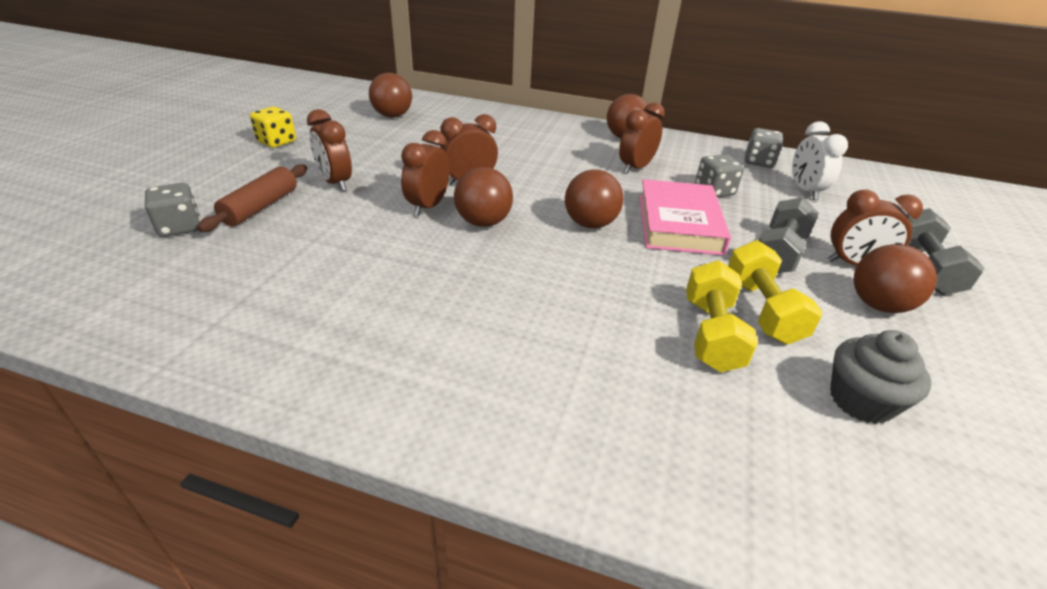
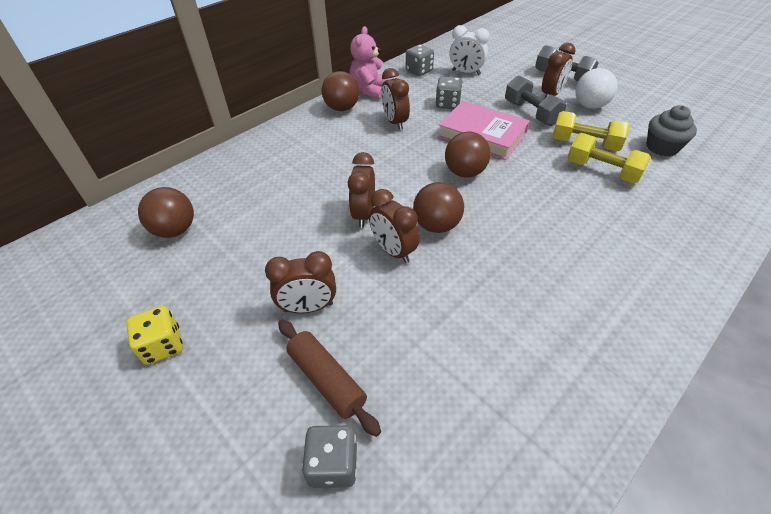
camera: 60 degrees left, 10 degrees up
brown ball [853,244,937,313] -> white ball [575,68,617,109]
none -> pink teddy bear [350,26,388,99]

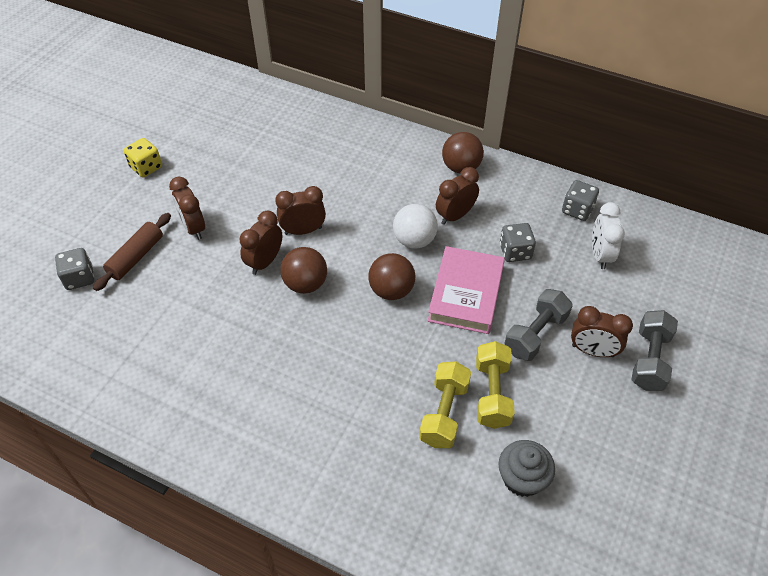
camera: 70 degrees right, 5 degrees up
brown ball [138,187,194,238] -> none
pink teddy bear [350,26,388,99] -> none
white ball [575,68,617,109] -> white ball moved to [393,204,438,249]

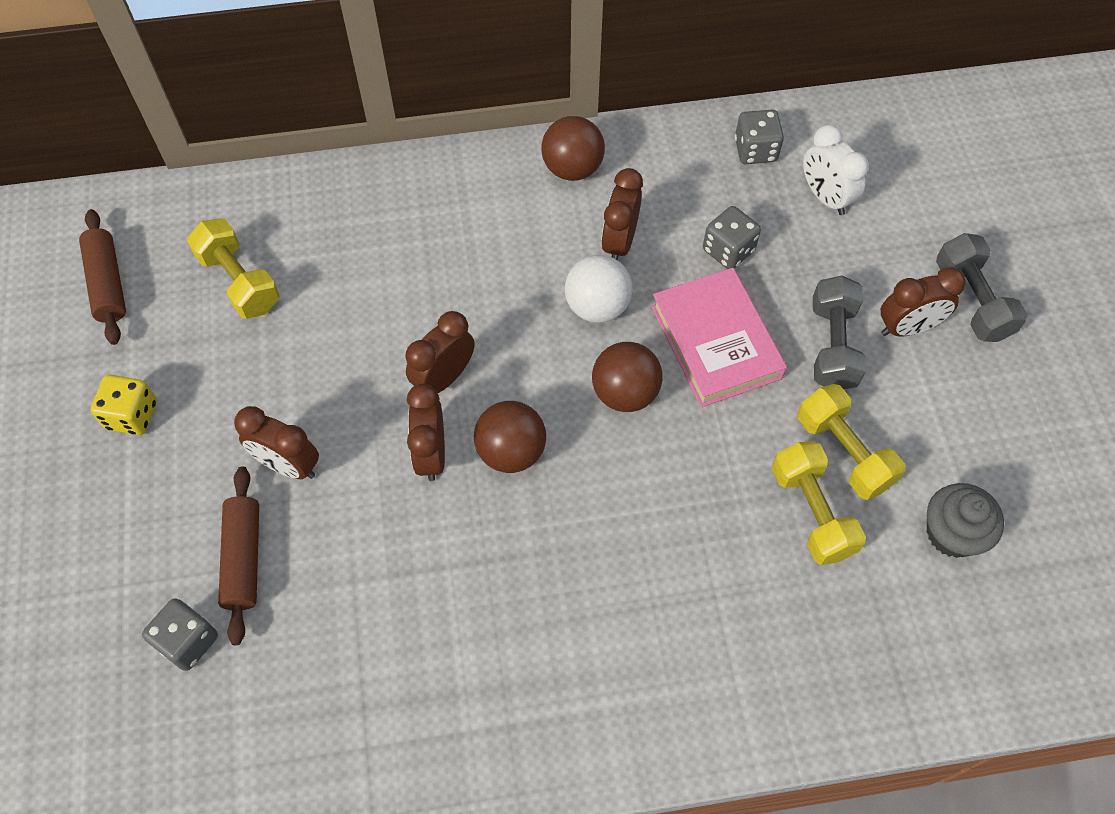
camera: 35 degrees left, 10 degrees up
none -> brown rolling pin [79,209,126,345]
none -> yellow dumbbell [187,218,280,319]

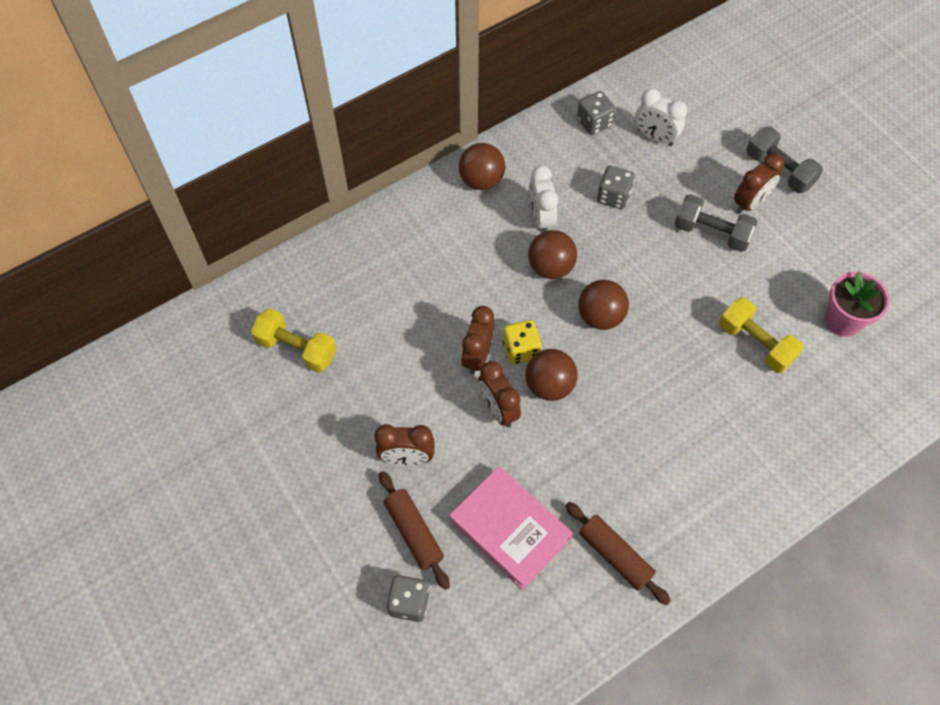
camera: 25 degrees left, 0 degrees up
brown rolling pin [79,209,126,345] -> brown rolling pin moved to [565,502,671,605]
yellow dice [91,375,157,435] -> yellow dice moved to [503,320,542,365]
white ball [565,255,633,323] -> brown ball [528,230,577,279]
brown clock [601,168,643,260] -> white clock [529,165,558,232]
pink book [651,268,787,407] -> pink book moved to [449,466,573,590]
yellow dumbbell [798,384,906,500] -> none
grey dumbbell [813,276,866,389] -> grey dumbbell turned 45 degrees counterclockwise [674,194,758,252]
grey cupcake [927,483,1004,558] -> pink flower pot [825,272,890,337]

